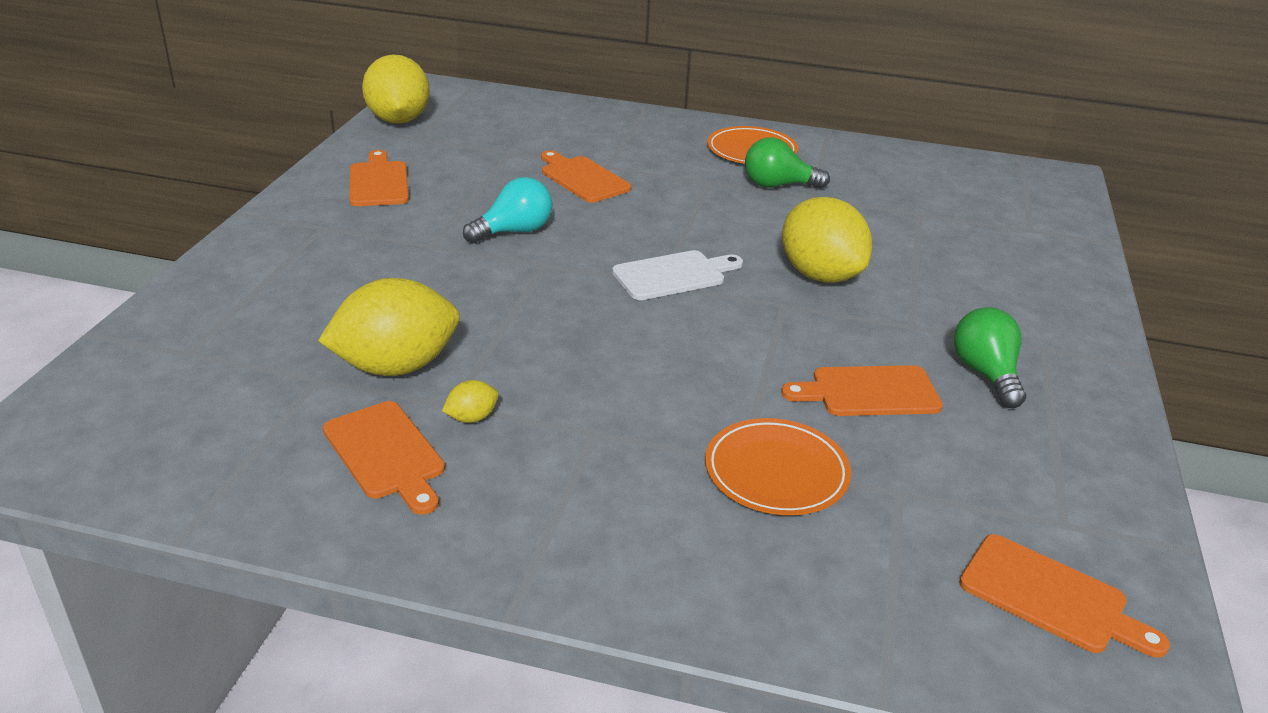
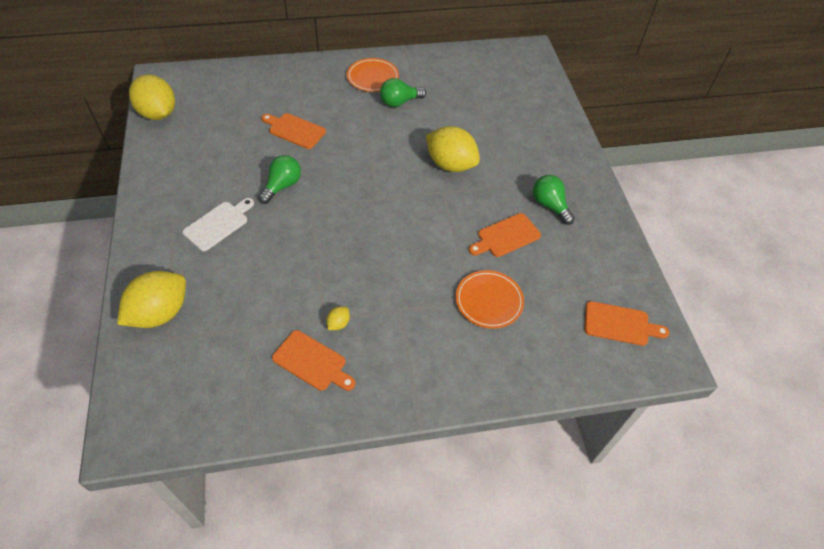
camera: 25 degrees left, 20 degrees up
yellow lemon [318,278,460,376] -> yellow lemon moved to [117,271,186,328]
orange cutting board [349,150,409,206] -> none
turquoise light bulb [463,177,553,243] -> green light bulb [258,155,301,204]
white cutting board [612,250,743,300] -> white cutting board moved to [182,198,254,251]

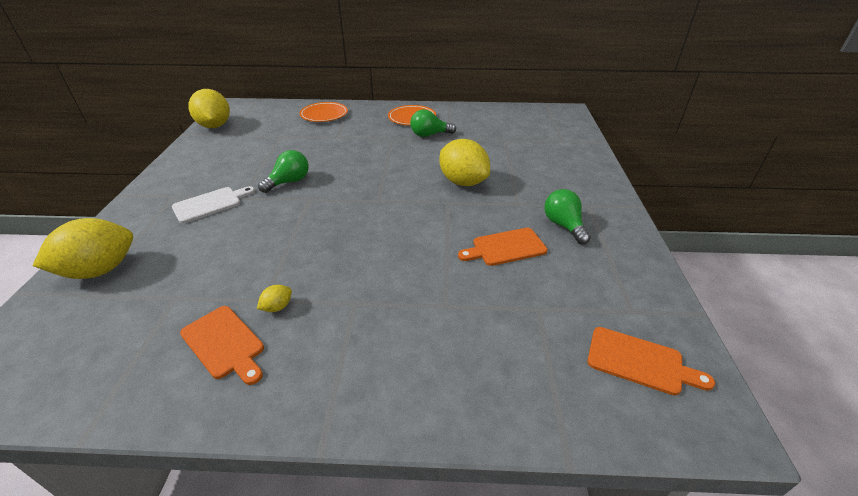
camera: 15 degrees right, 15 degrees down
orange cutting board [262,113,326,149] -> none
orange plate [456,270,524,329] -> orange plate moved to [299,102,348,122]

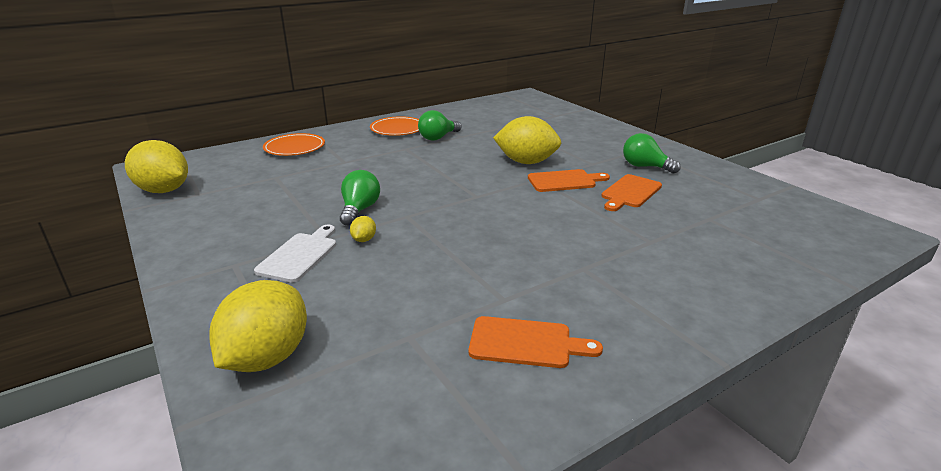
camera: 35 degrees left, 10 degrees down
yellow lemon [257,285,292,312] -> yellow lemon moved to [350,216,376,242]
orange cutting board [587,327,715,395] -> orange cutting board moved to [528,169,610,192]

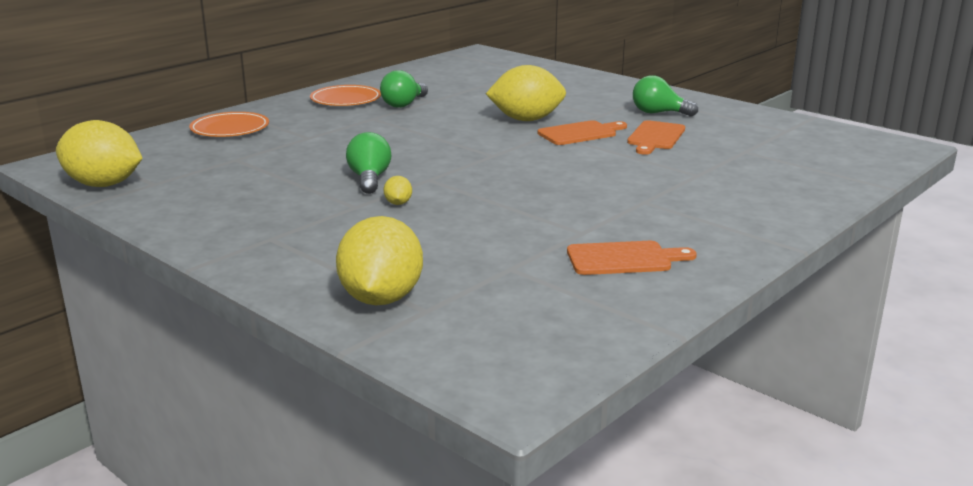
camera: 15 degrees left, 5 degrees down
white cutting board [254,225,336,282] -> none

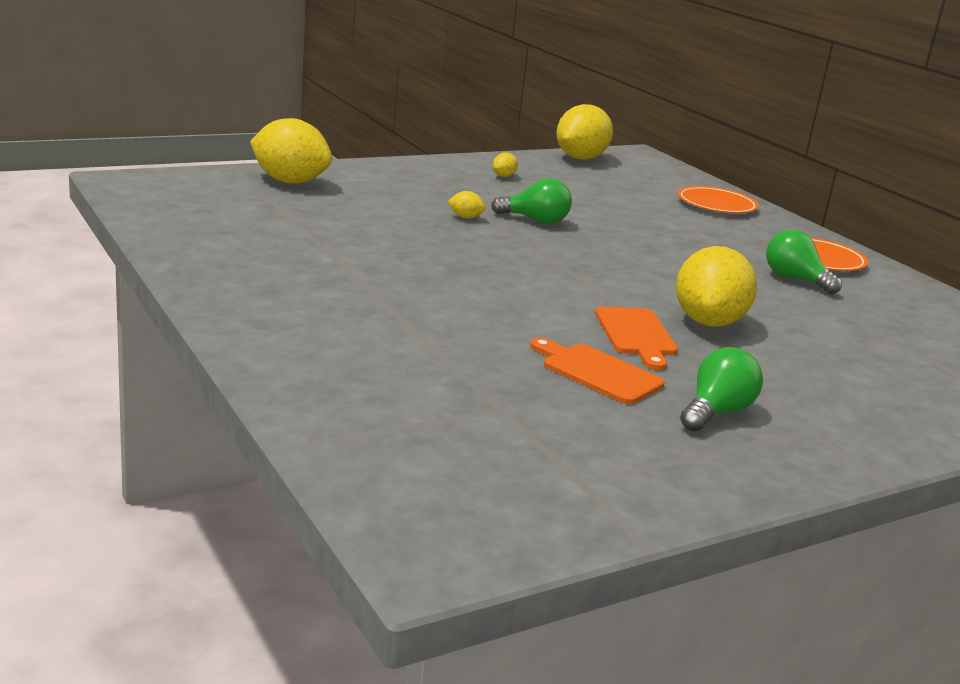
camera: 105 degrees right, 0 degrees up
orange cutting board [567,241,697,275] -> none
none -> yellow lemon [493,153,518,177]

